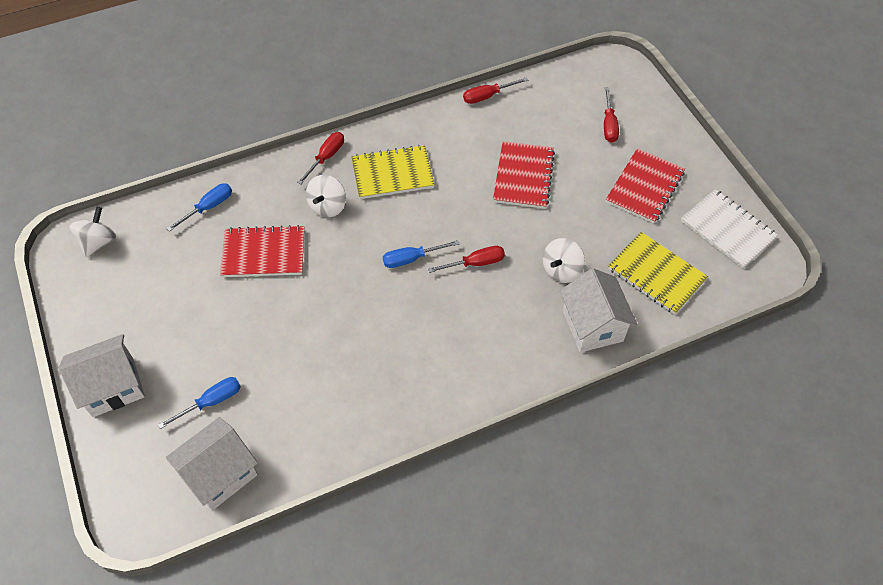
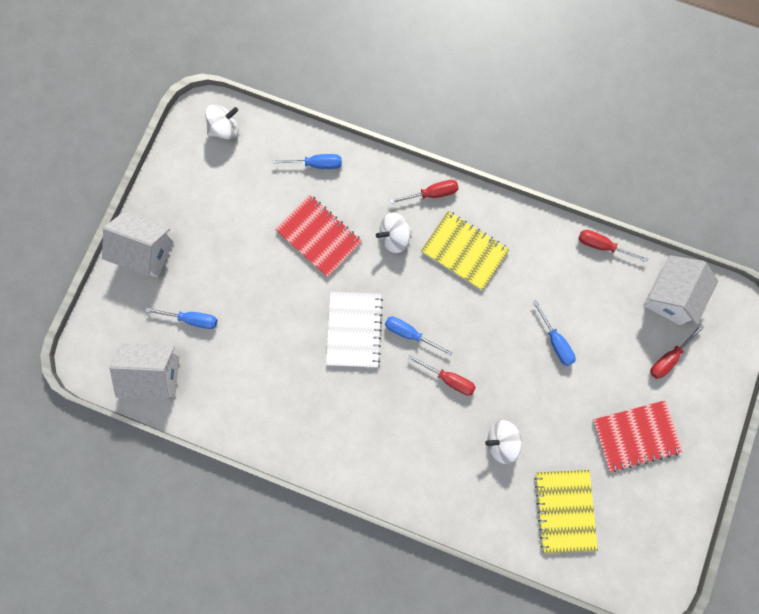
camera: 45 degrees right, 20 degrees up
red notebook [493,141,555,209] -> blue screwdriver [533,300,576,366]
white house [560,268,638,352] -> white house moved to [643,256,718,325]
white notebook [681,189,778,268] -> white notebook moved to [326,292,383,367]

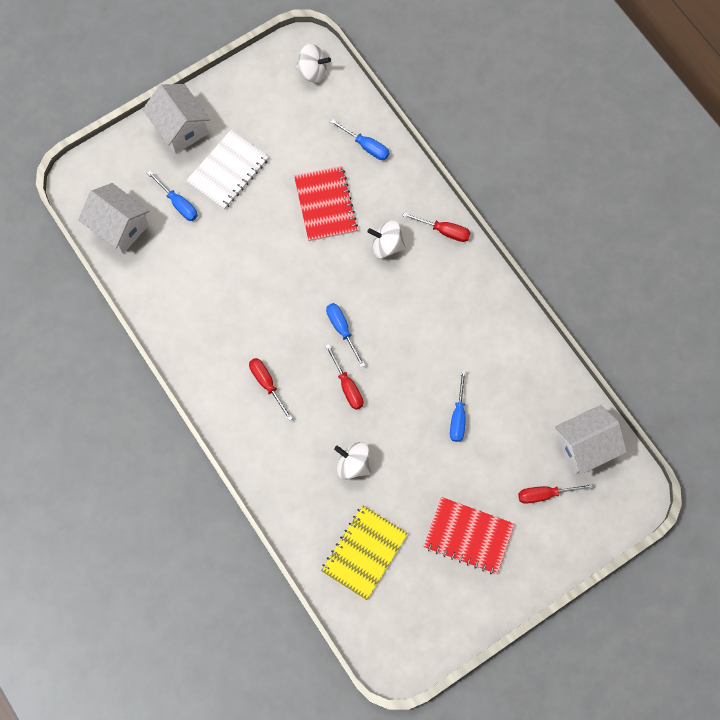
camera: 35 degrees right, 5 degrees down
white notebook [326,292,383,367] -> white notebook moved to [186,130,269,210]
yellow notebook [421,211,509,290] -> none
red screwdriver [579,230,648,263] -> red screwdriver moved to [249,358,293,421]

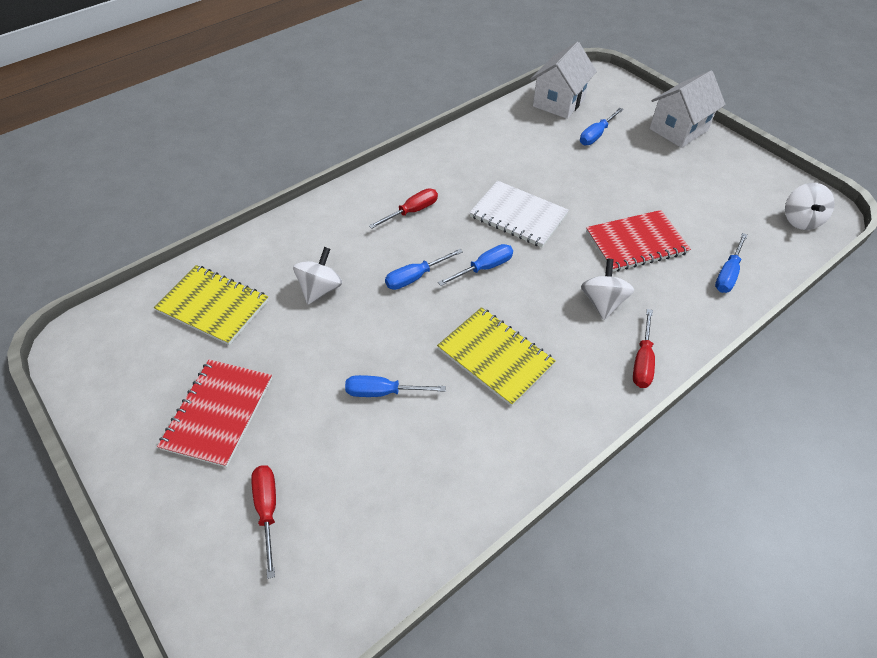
camera: 85 degrees right, 20 degrees down
white notebook [186,130,269,210] -> white notebook moved to [469,181,569,247]
red screwdriver [325,344,363,410] -> blue screwdriver [385,249,463,290]
white house [555,405,627,474] -> none
none -> yellow notebook [437,307,556,406]

